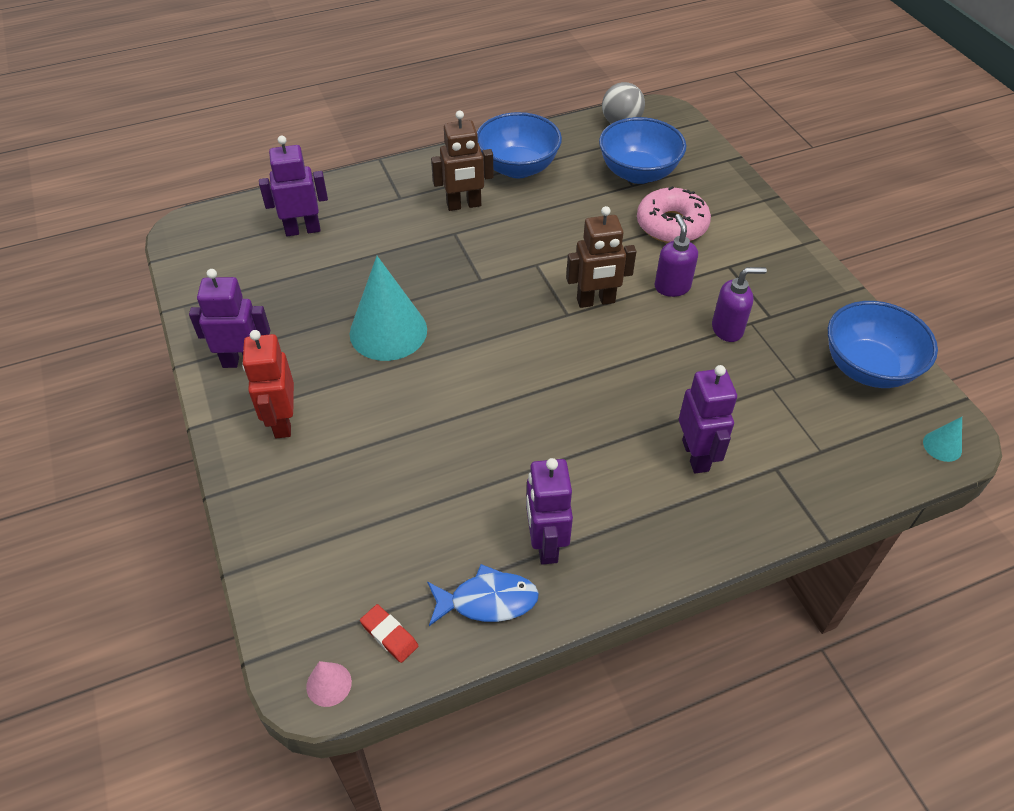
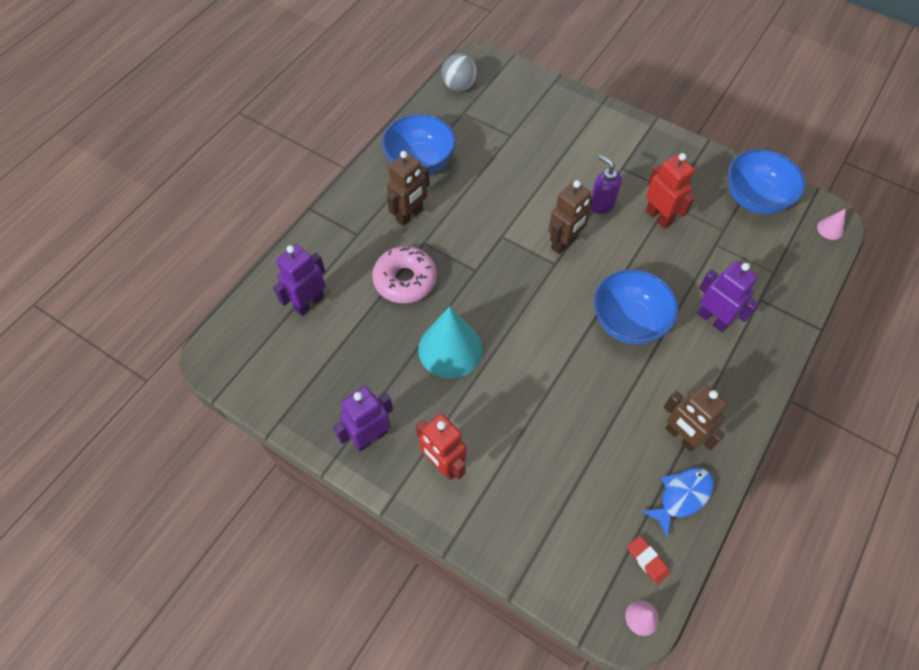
camera: 35 degrees left, 10 degrees up
red eraser [360,604,418,663] -> red eraser turned 45 degrees clockwise [627,536,670,584]
purple robot [526,458,573,565] -> brown robot [664,384,728,452]
blue bowl [599,117,686,184] -> blue bowl moved to [594,269,678,344]
pink donut [637,186,711,243] -> pink donut moved to [372,246,437,303]
purple soap dispenser [712,267,767,342] -> red robot [646,153,695,229]
turquoise cone [923,417,962,462] -> pink cone [817,208,846,240]

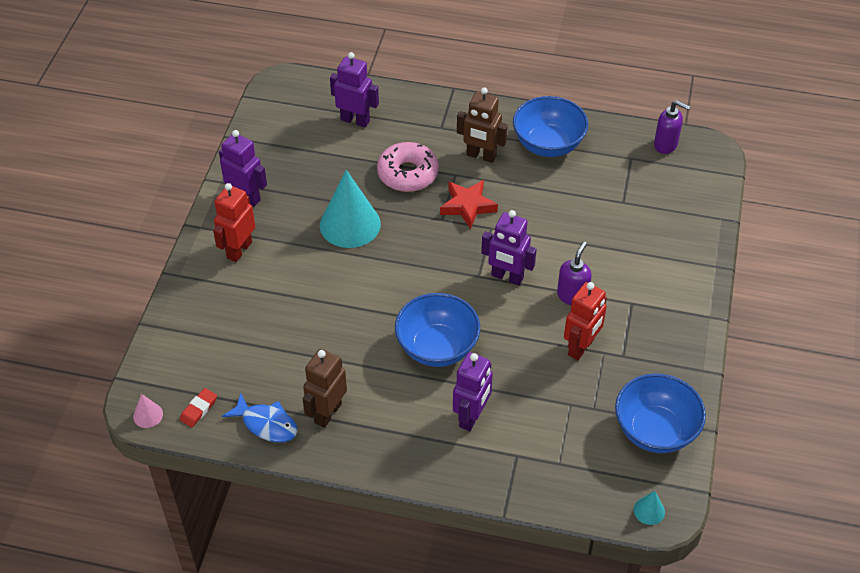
camera: 70 degrees right, 10 degrees down
grey ball [441,53,477,91] -> purple soap dispenser [654,100,691,154]
brown robot [548,180,593,254] -> purple robot [481,210,537,285]
pink cone [817,208,846,240] -> turquoise cone [634,491,665,525]
none -> red star [440,180,498,229]

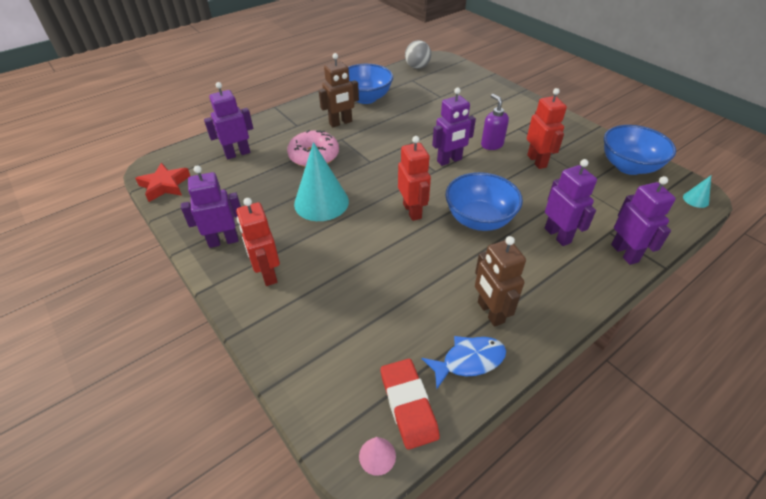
camera: 50 degrees left, 5 degrees down
red eraser [180,388,217,427] -> red eraser [381,359,440,450], size x1.75
red star [440,180,498,229] -> red star moved to [135,163,190,202]
purple soap dispenser [654,100,691,154] -> grey ball [405,40,431,69]
none -> red robot [398,136,431,221]
none -> purple robot [611,176,676,265]

